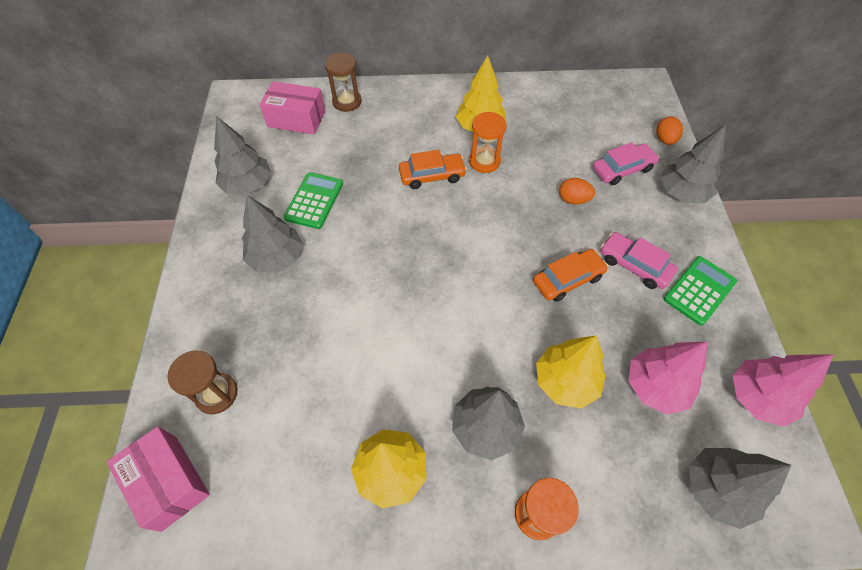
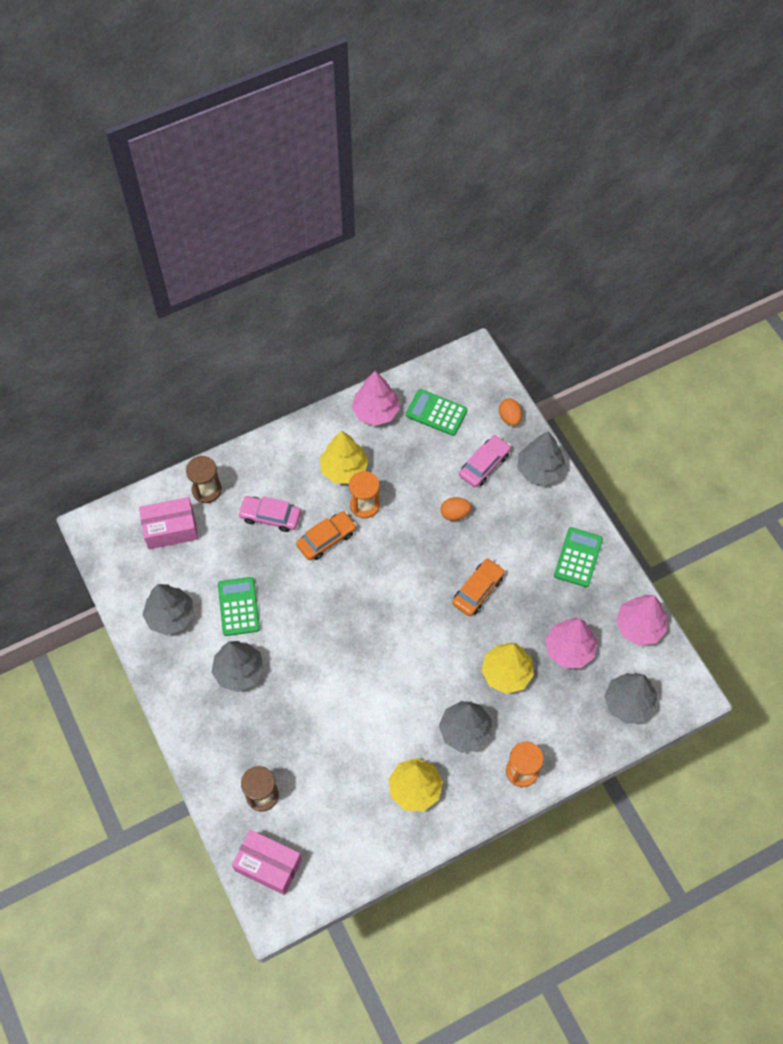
camera: 25 degrees left, 5 degrees up
pink car [600,232,678,289] -> pink car moved to [238,496,301,532]
none -> pink tree [352,371,400,426]
none -> green calculator [406,389,468,436]

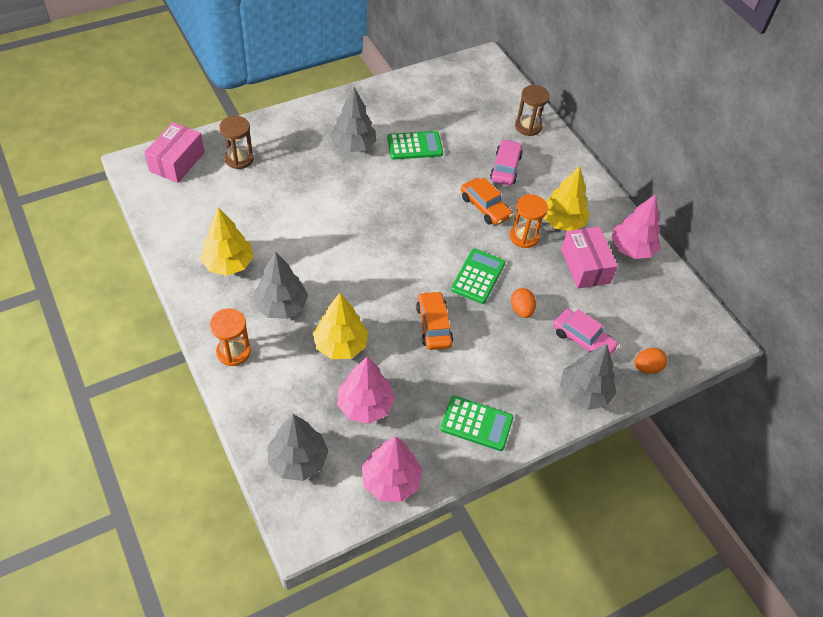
camera: 85 degrees right, 10 degrees down
pink box [139,497,198,549] -> pink box moved to [561,227,618,289]
grey tree [143,584,194,635] -> none
green calculator [406,389,468,436] -> green calculator moved to [451,248,505,304]
orange car [452,558,505,616] -> orange car turned 135 degrees counterclockwise [416,291,453,350]

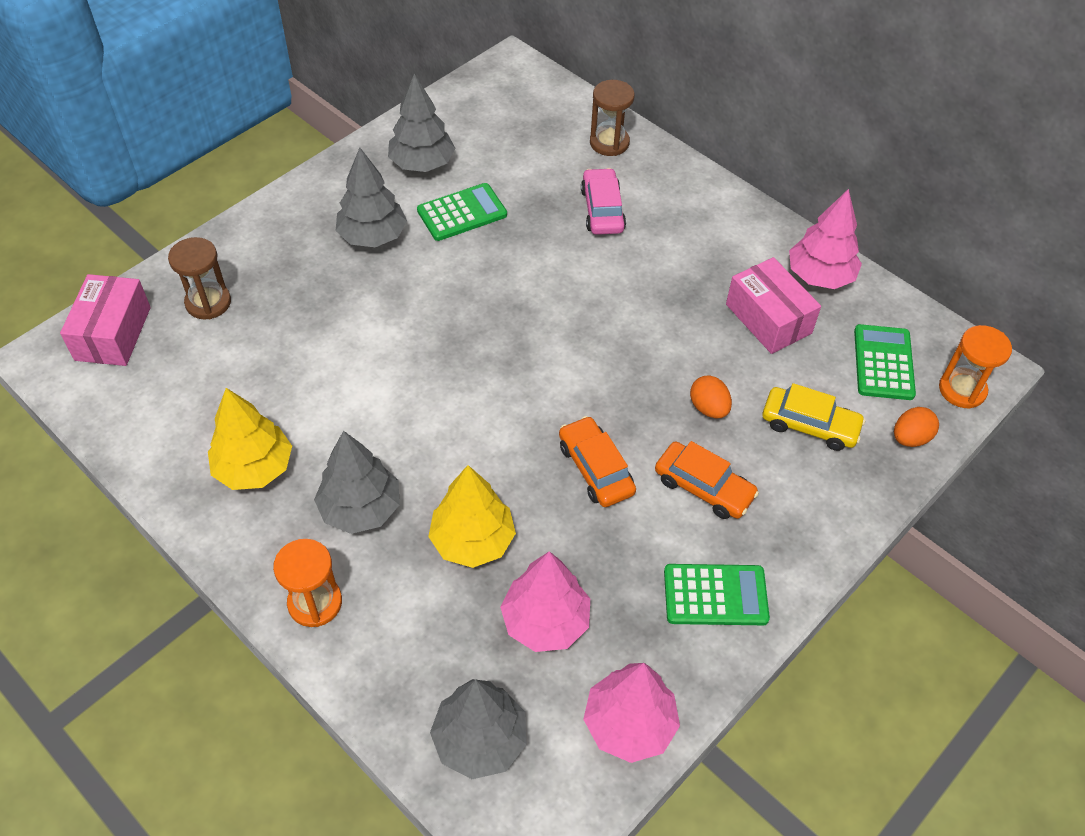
camera: 15 degrees left, 0 degrees up
green calculator [451,248,505,304] -> green calculator moved to [854,324,916,400]
orange car [461,178,513,225] -> orange car moved to [655,441,759,519]
orange hourglass [510,194,548,248] -> orange hourglass moved to [939,325,1012,409]
yellow tree [543,166,590,231] -> none
pink car [553,309,619,356] -> yellow car [762,383,865,451]
grey tree [560,344,617,410] -> grey tree moved to [388,74,456,172]

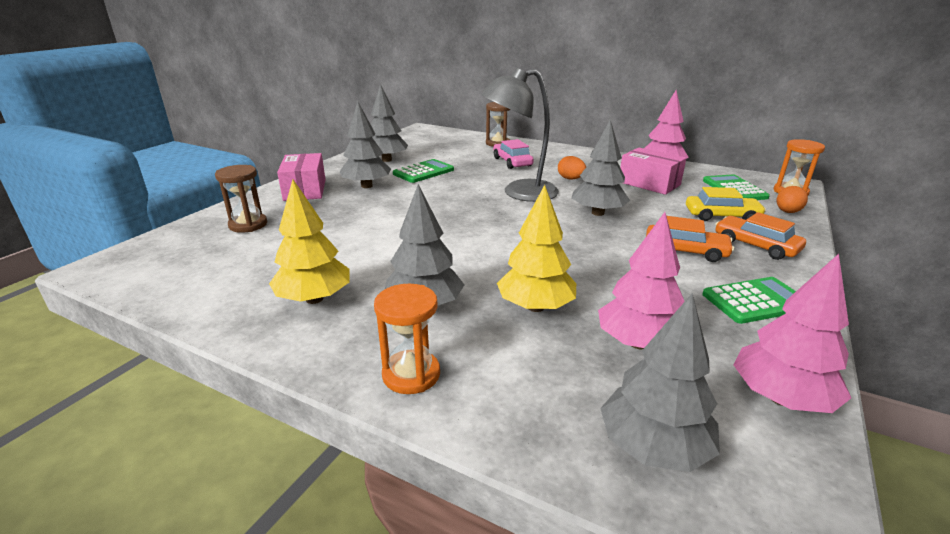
camera: 15 degrees left, 25 degrees down
pink box [60,274,151,366] -> pink box moved to [277,153,326,201]
orange car [559,416,636,507] -> orange car moved to [715,212,806,260]
orange egg [690,375,732,418] -> orange egg moved to [558,156,586,180]
none -> grey lamp [481,68,559,202]
none -> grey tree [571,120,630,216]

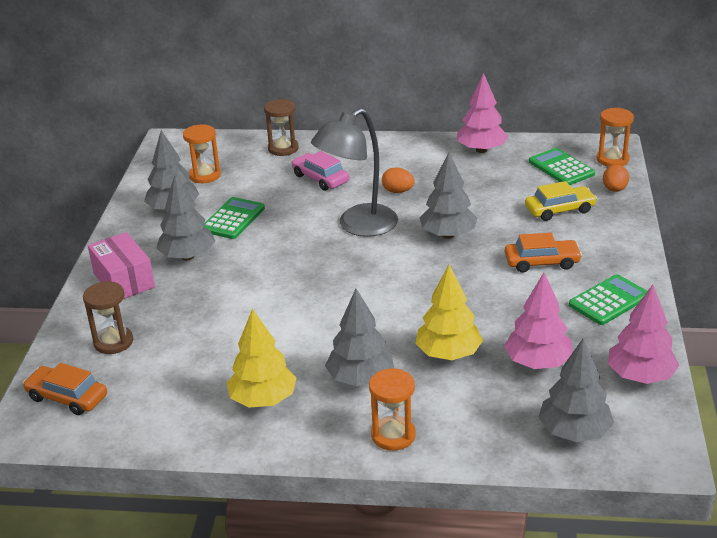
camera: 20 degrees left, 5 degrees up
pink box [620,148,686,195] -> none
orange car [715,212,806,260] -> orange car moved to [23,363,107,415]
none -> orange hourglass [183,124,221,183]

